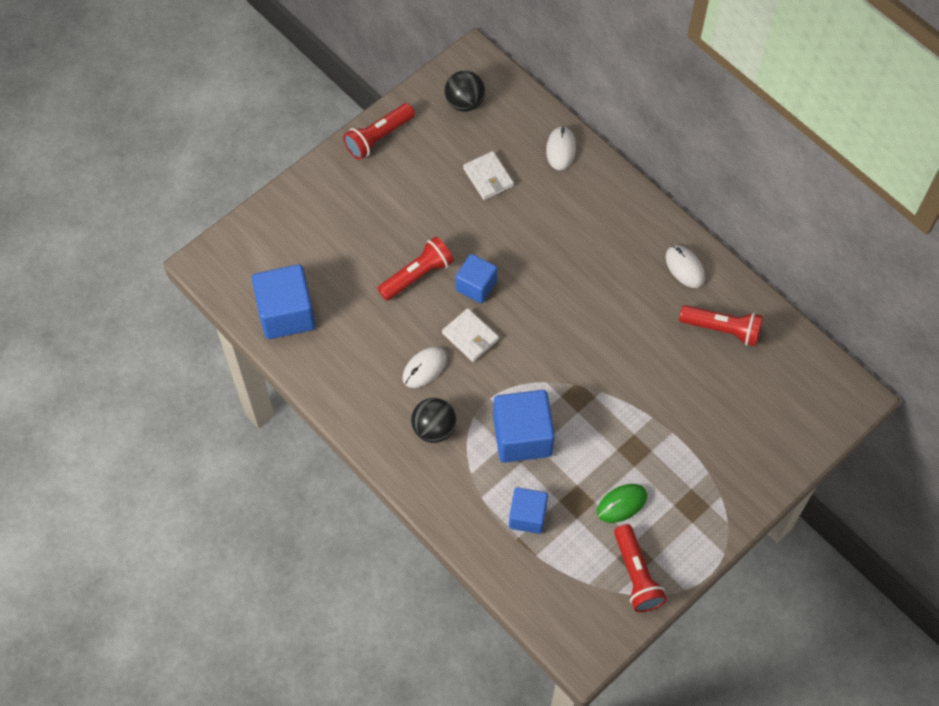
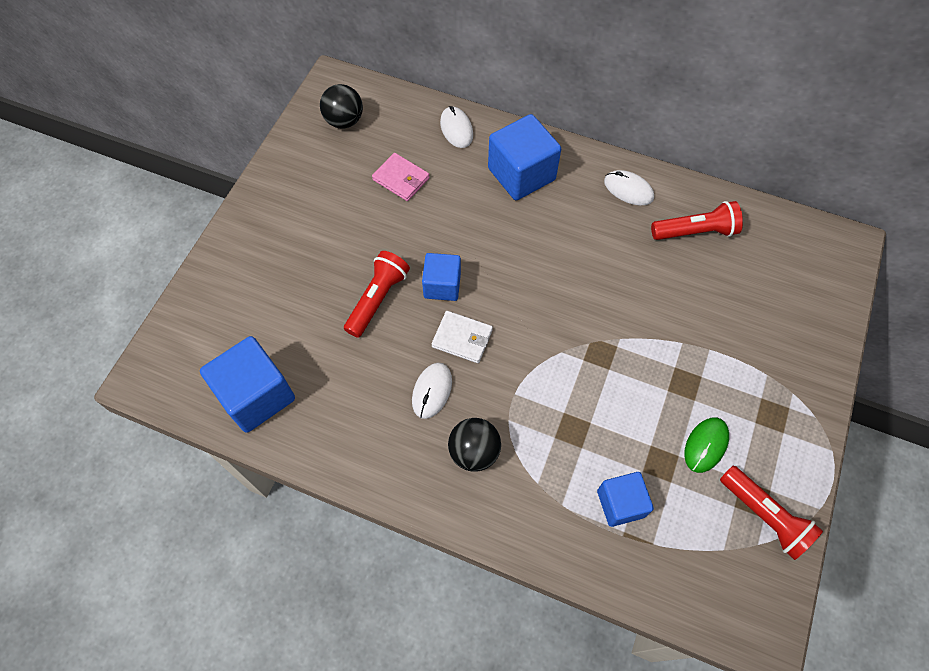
camera: 25 degrees left, 0 degrees up
red flashlight [343,103,415,160] -> none
white wallet [463,151,514,200] -> pink wallet [372,153,430,201]
blue cube [493,390,555,463] -> blue cube moved to [488,114,561,200]

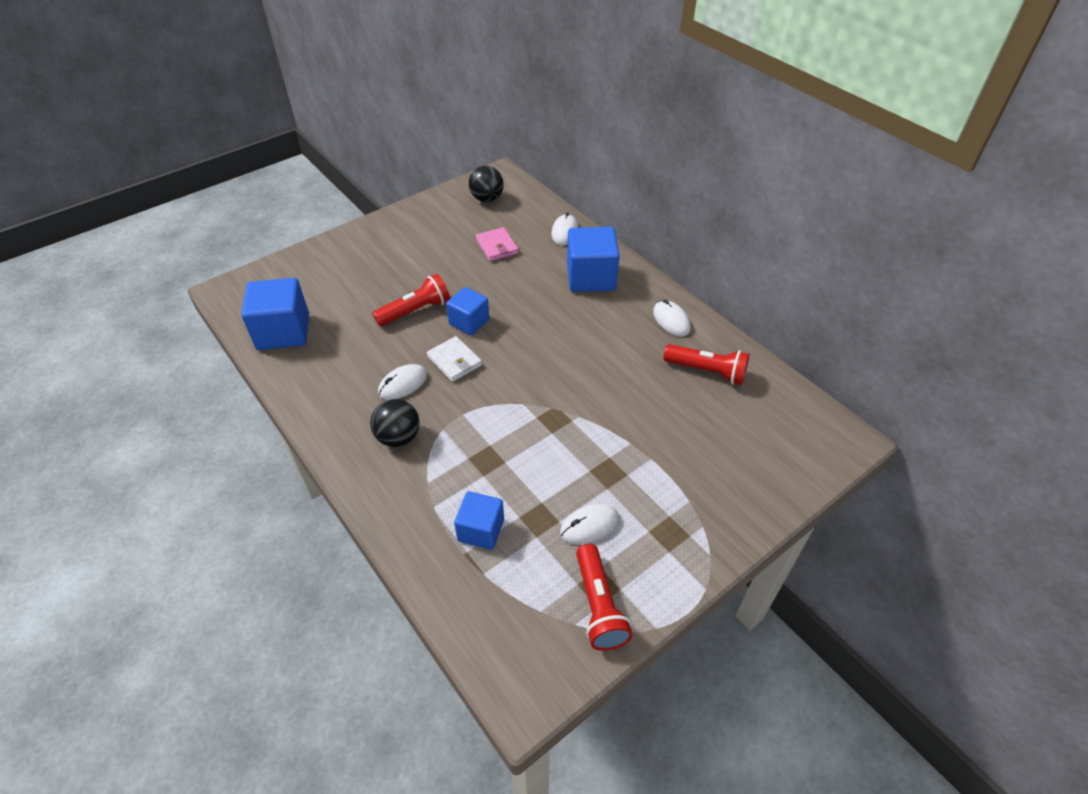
camera: 30 degrees right, 15 degrees down
green mouse [684,417,729,473] -> white mouse [560,504,619,544]

